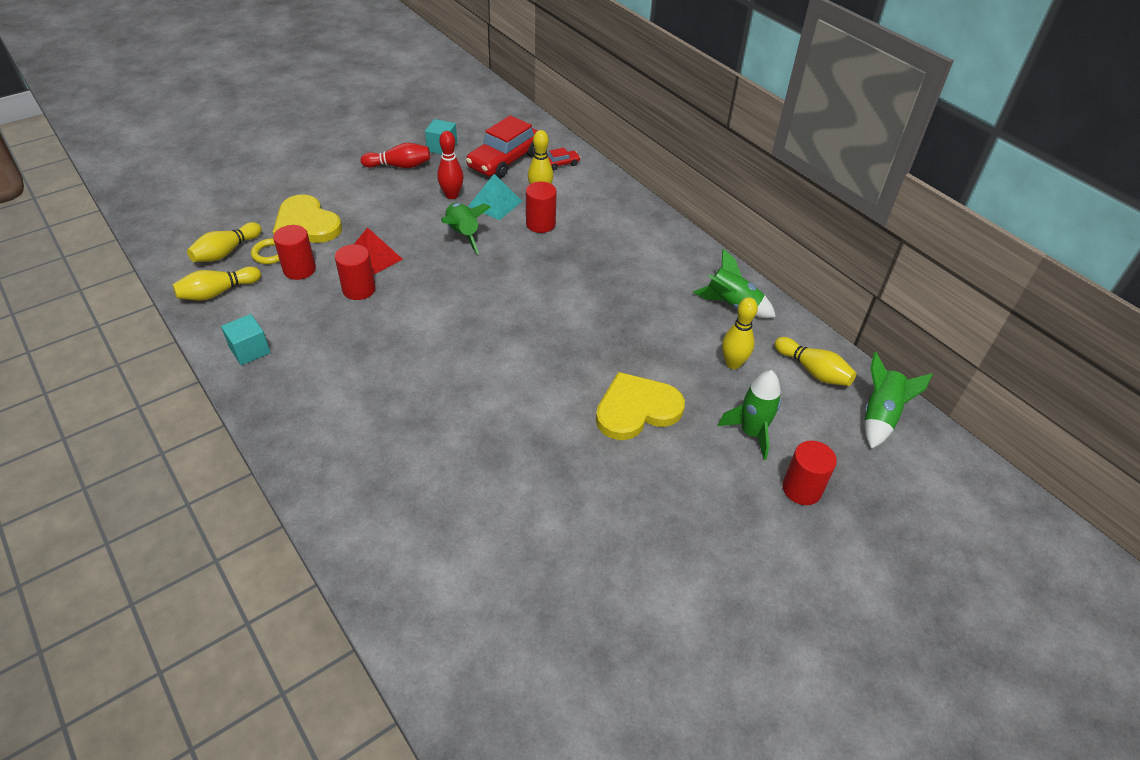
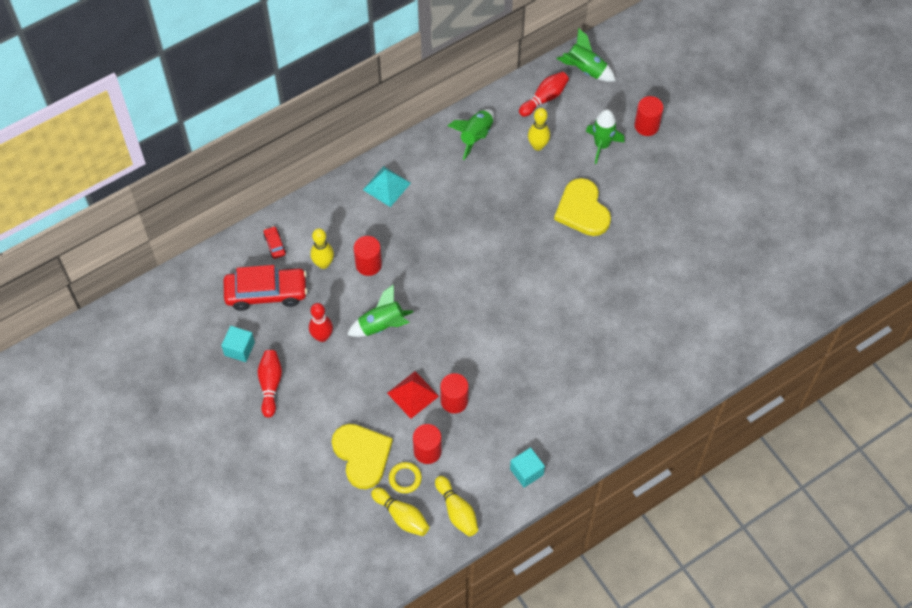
camera: 85 degrees left, 15 degrees up
yellow heart [273,194,342,243] -> yellow heart turned 75 degrees counterclockwise [332,424,393,489]
red car [466,115,538,179] -> red car turned 45 degrees counterclockwise [224,265,308,311]
turquoise pyramid [468,174,522,220] -> turquoise pyramid moved to [363,166,411,207]
yellow bowling pin [775,337,856,386] -> red bowling pin [519,72,569,117]

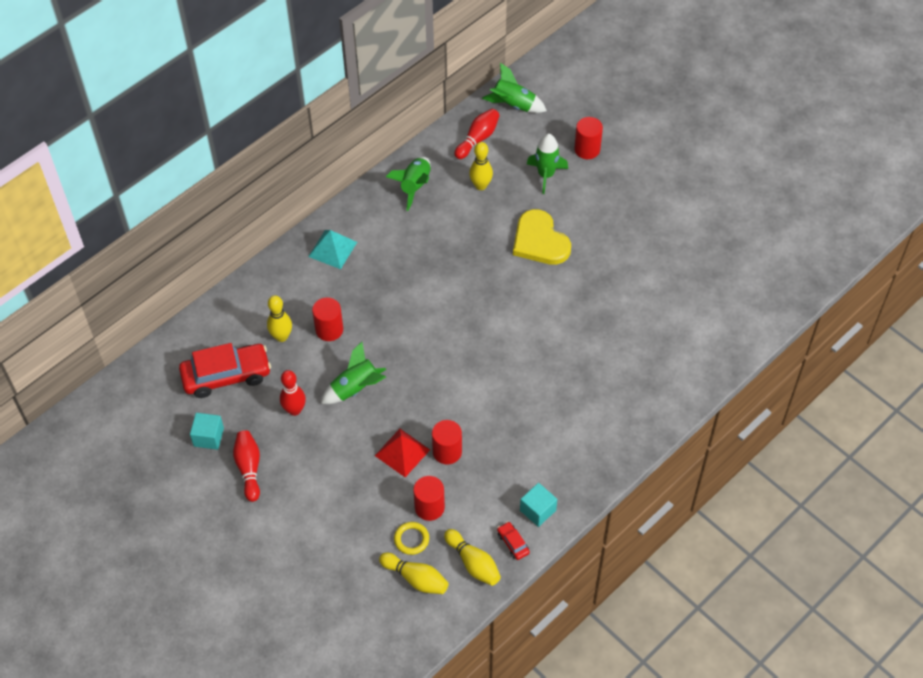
camera: 10 degrees left, 5 degrees down
red car [264,226,286,259] -> red car moved to [497,521,530,560]
yellow heart [332,424,393,489] -> none

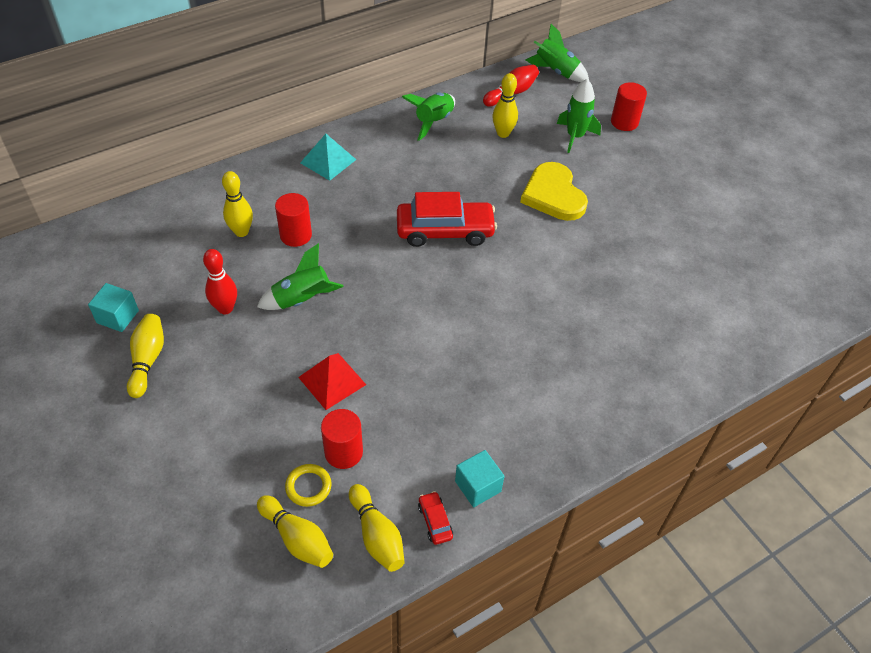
camera: 10 degrees right, 5 degrees down
red car [179,343,271,398] -> red car moved to [397,192,497,247]
red bowling pin [233,430,260,502] -> yellow bowling pin [127,314,164,398]
red cylinder [432,420,462,465] -> none

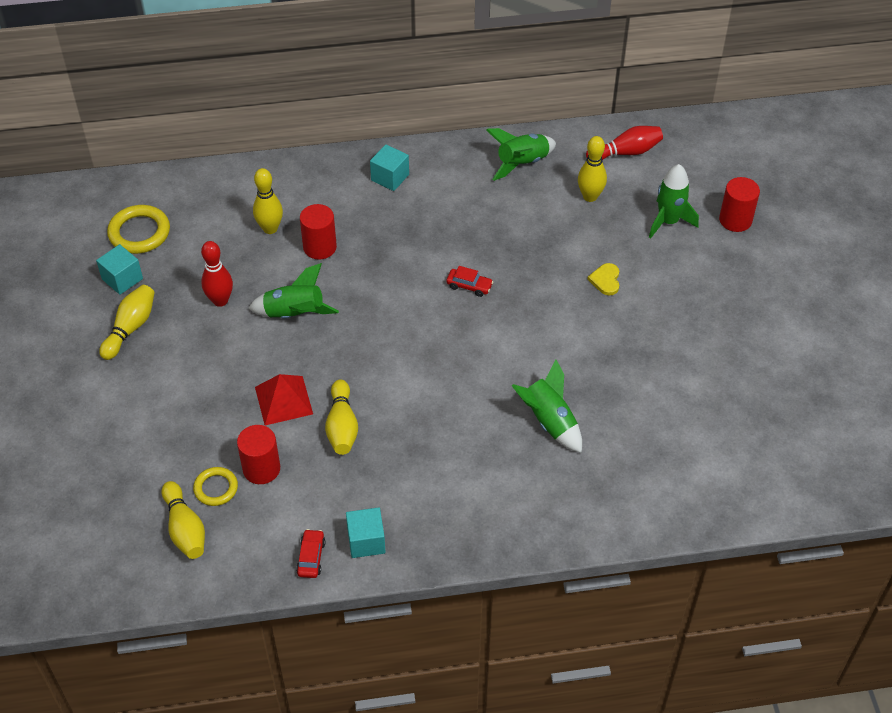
camera: 25 degrees right, 0 degrees up
turquoise pyramid [300,134,356,181] -> turquoise cube [370,144,409,191]
yellow bowling pin [349,484,405,572] -> yellow bowling pin moved to [325,379,358,455]
red car [397,192,497,247] -> red car [446,266,493,297], size x0.43
yellow heart [520,162,588,221] -> yellow heart [587,263,619,295], size x0.45
green rocket [525,24,589,82] -> green rocket moved to [512,360,582,453]
none -> yellow ring [107,205,170,254]

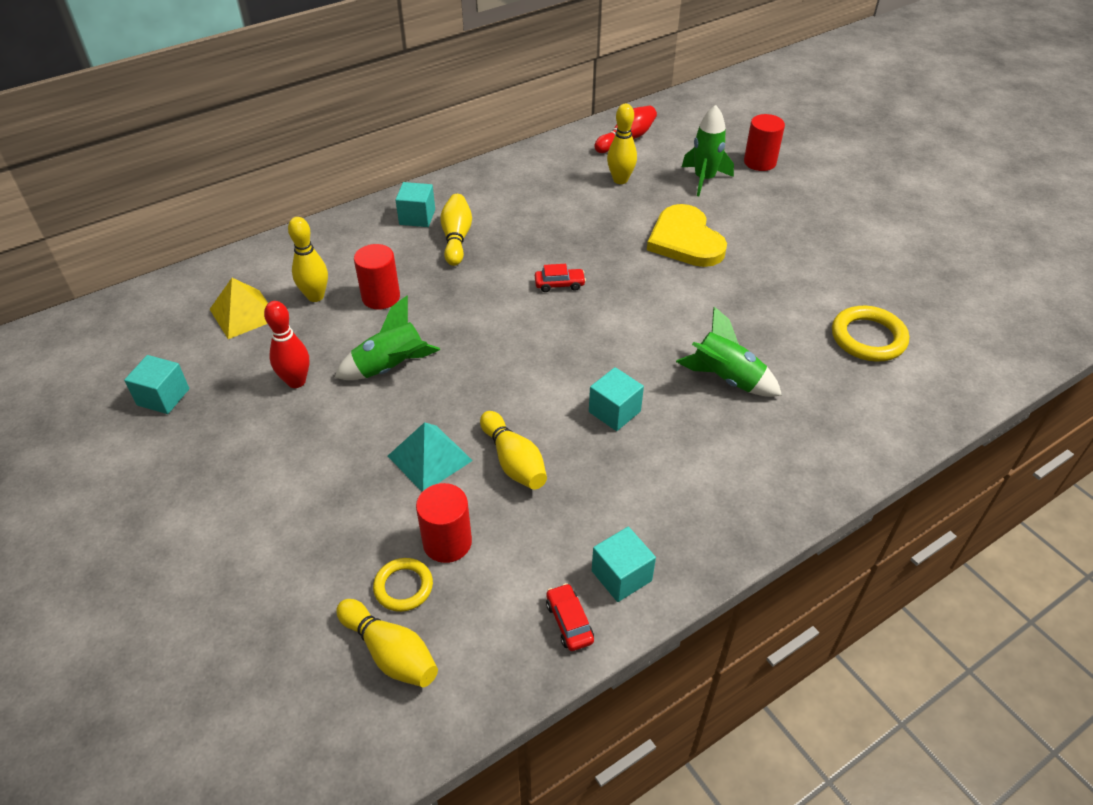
camera: 25 degrees left, 5 degrees down
yellow bowling pin [99,285,155,360] -> yellow bowling pin moved to [440,194,472,266]
yellow ring [107,205,170,254] -> yellow ring moved to [832,306,909,362]
red pyramid [255,374,313,425] -> turquoise pyramid [388,422,473,492]
green rocket [486,128,556,181] -> none
yellow heart [587,263,619,295] -> yellow heart [647,204,727,267], size x2.21
none -> yellow pyramid [210,278,268,339]
none -> turquoise cube [589,367,644,431]

